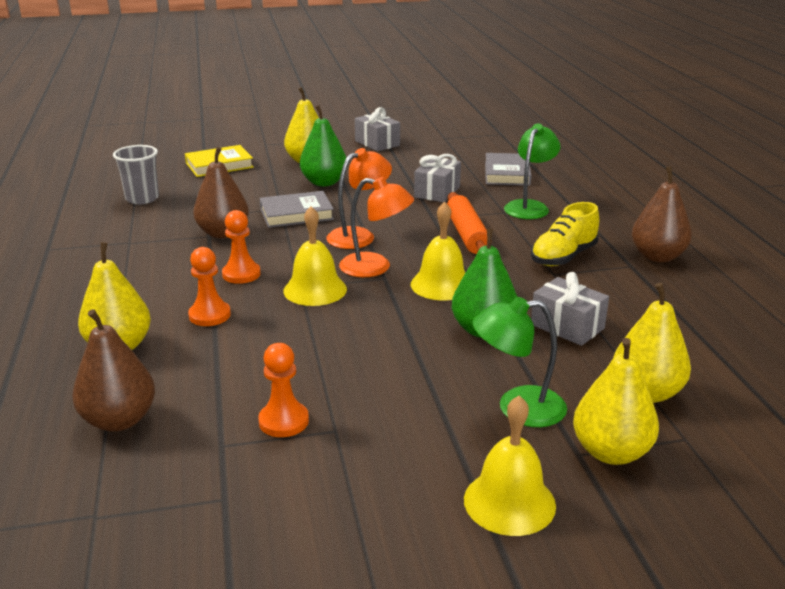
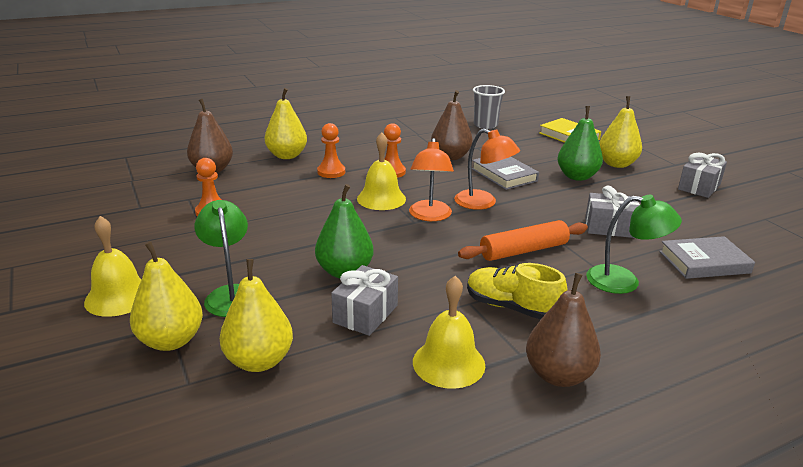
camera: 75 degrees right, 0 degrees up
yellow bell [411,202,465,301] -> yellow bell moved to [413,276,485,389]

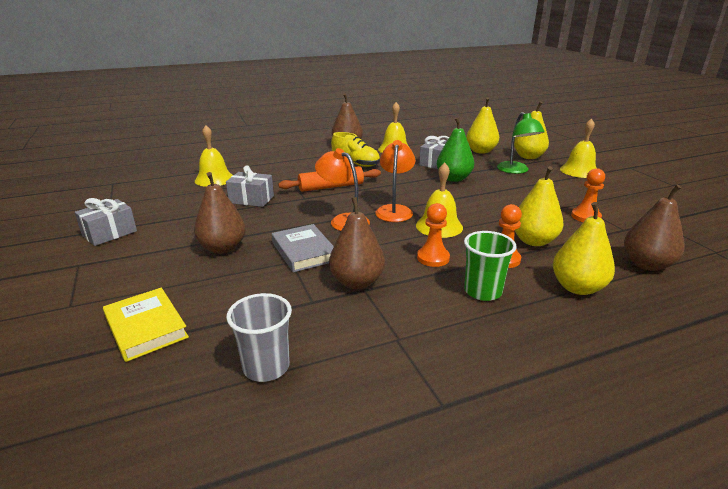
camera: 175 degrees left, 0 degrees up
green pear [557,106,603,181] -> brown pear [194,172,246,254]
green lamp [586,195,682,294] -> none
yellow pear [599,96,642,168] -> yellow pear moved to [515,166,563,246]
grey book [659,236,755,279] -> yellow bell [195,125,233,187]
none -> green cup [464,231,516,301]

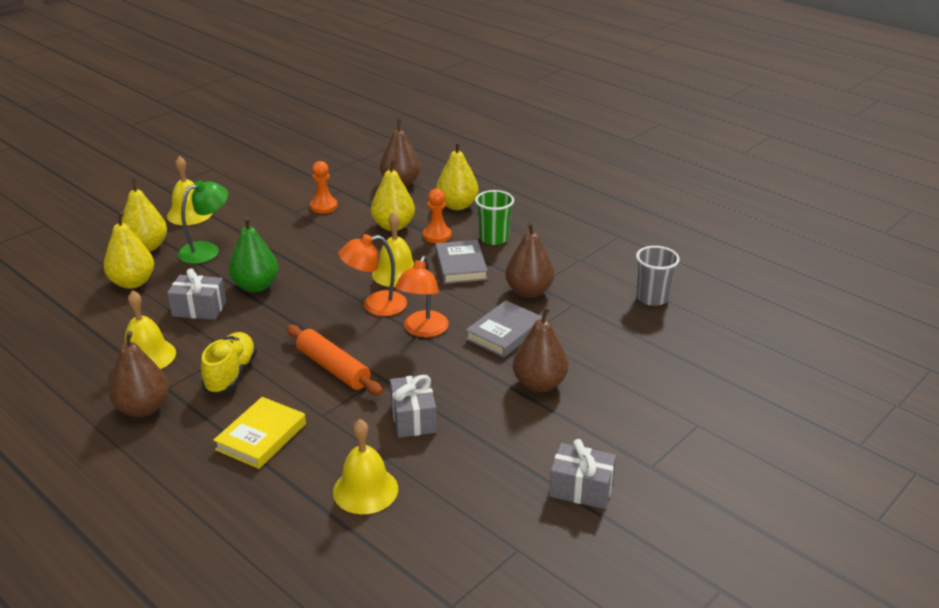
camera: 115 degrees left, 5 degrees up
yellow book [103,287,189,362] -> yellow book moved to [213,397,306,469]
orange pawn [417,203,450,267] -> grey book [435,240,488,284]

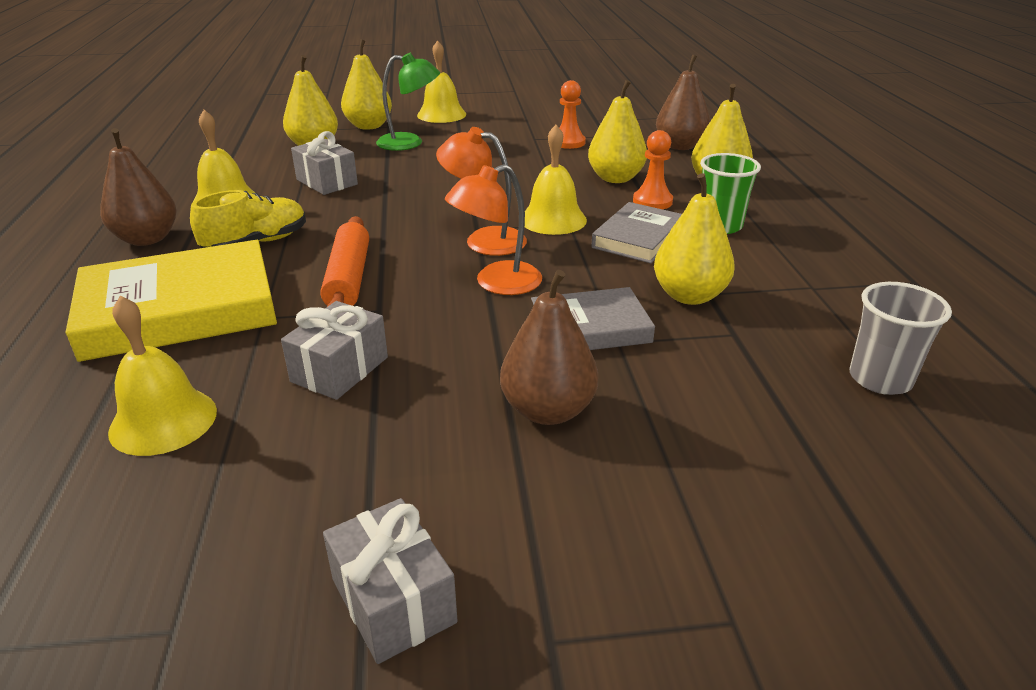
camera: 40 degrees right, 0 degrees up
yellow book [213,397,306,469] -> yellow book [66,240,277,362], size x1.73
green pear [229,217,278,292] -> none
brown pear [505,222,554,298] -> yellow pear [654,173,735,305]

